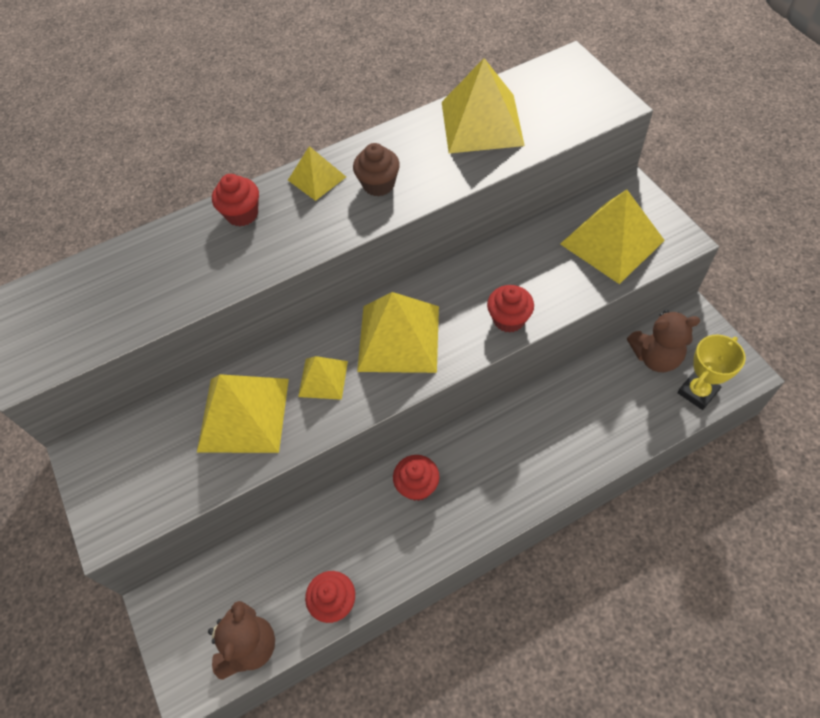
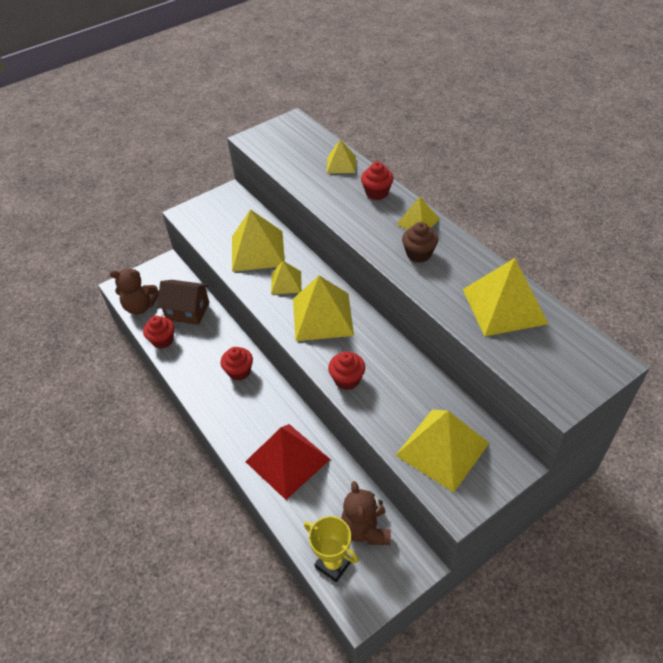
camera: 80 degrees right, 10 degrees down
none -> brown house [157,280,209,325]
none -> red pyramid [245,424,330,500]
none -> yellow pyramid [327,140,356,174]

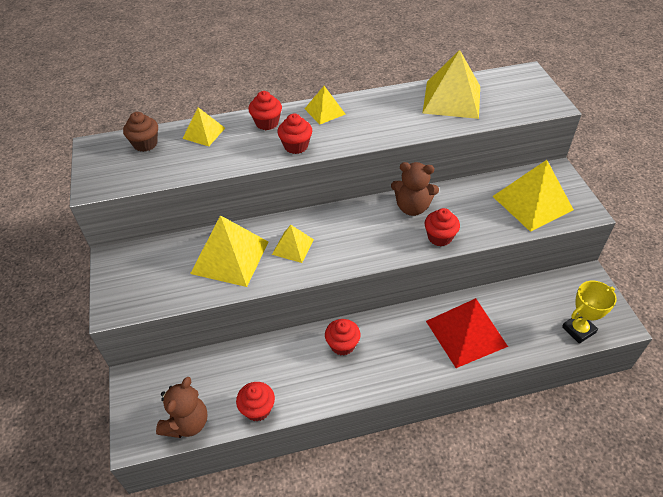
camera: 70 degrees left, 0 degrees up
brown house [157,280,209,325] -> none
yellow pyramid [293,276,354,341] -> none
brown teddy bear [341,481,391,545] -> brown teddy bear moved to [391,162,439,216]
brown cupcake [402,222,438,263] -> brown cupcake moved to [123,112,158,152]
none -> red cupcake [278,114,312,154]

